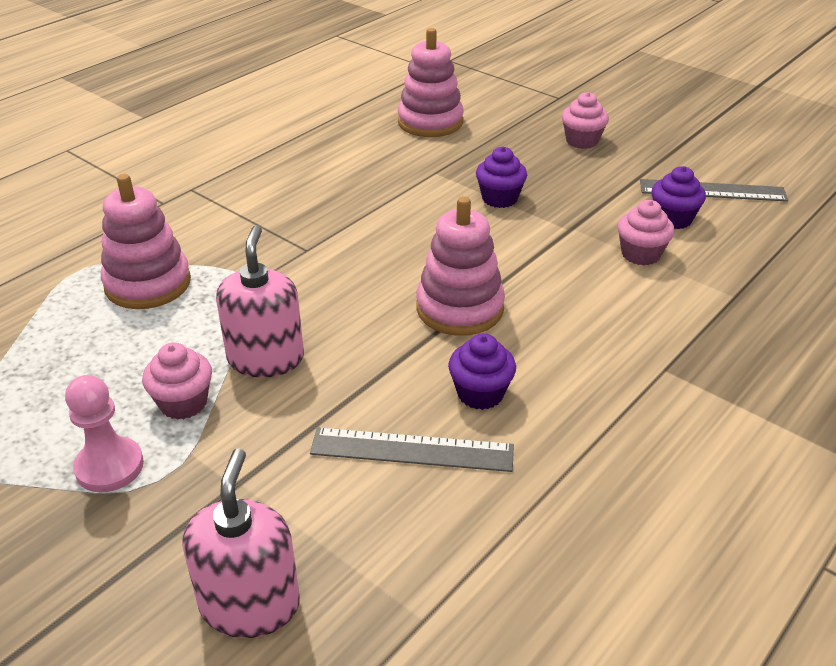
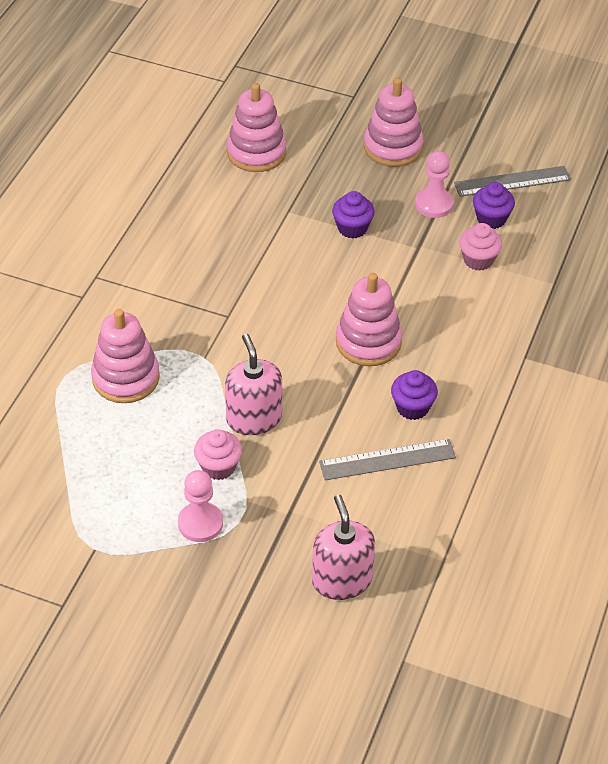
camera: 20 degrees left, 10 degrees up
pink cupcake [562,92,609,149] -> pink stacking toy [364,78,423,167]
none -> pink pawn [415,151,454,218]

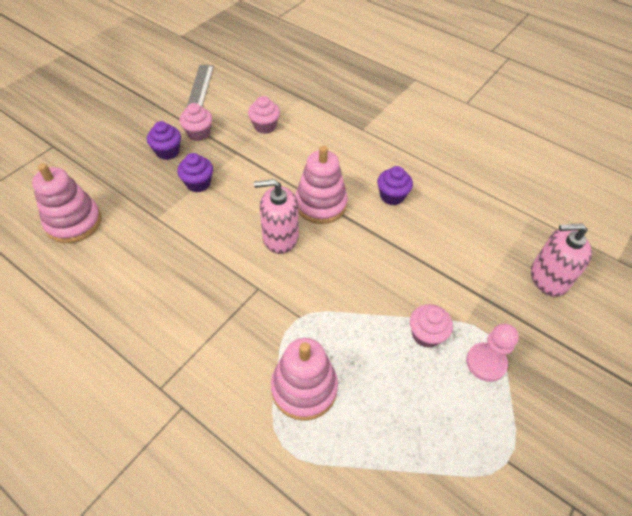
camera: 75 degrees left, 5 degrees up
pink soap dispenser [225,334,282,435] -> pink soap dispenser moved to [254,179,299,254]
grey ruler [319,439,456,480] -> none
pink stacking toy [364,78,423,167] -> none
pink pawn [415,151,454,218] -> pink cupcake [179,103,212,141]
purple cupcake [473,182,515,229] -> purple cupcake moved to [147,121,181,160]

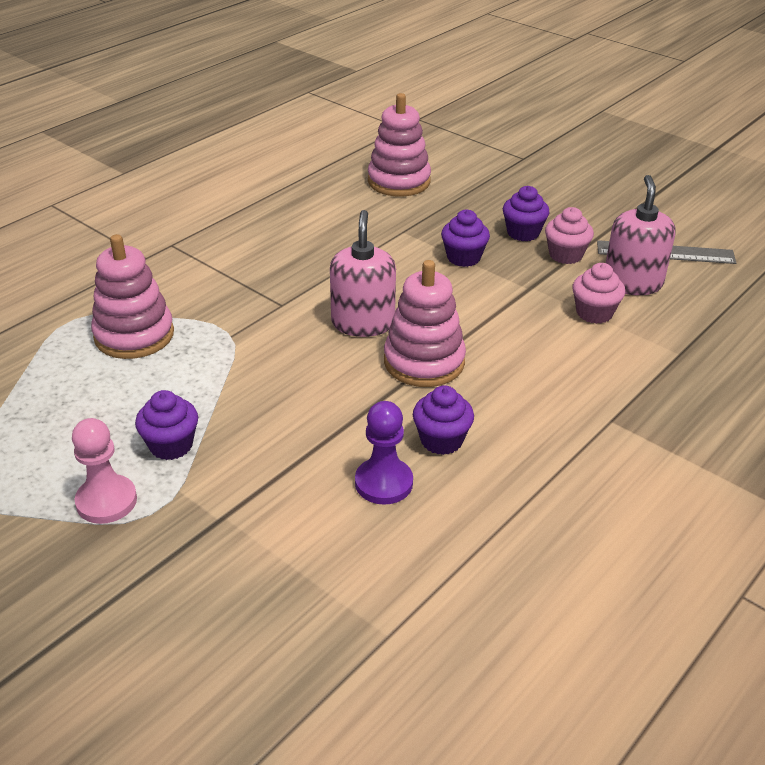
camera: 95 degrees right, 15 degrees down
pink cupcake [410,304,453,348] -> purple cupcake [135,390,198,460]
pink soap dispenser [531,223,592,297] -> pink soap dispenser moved to [606,175,675,295]
none -> purple pawn [355,401,413,505]

